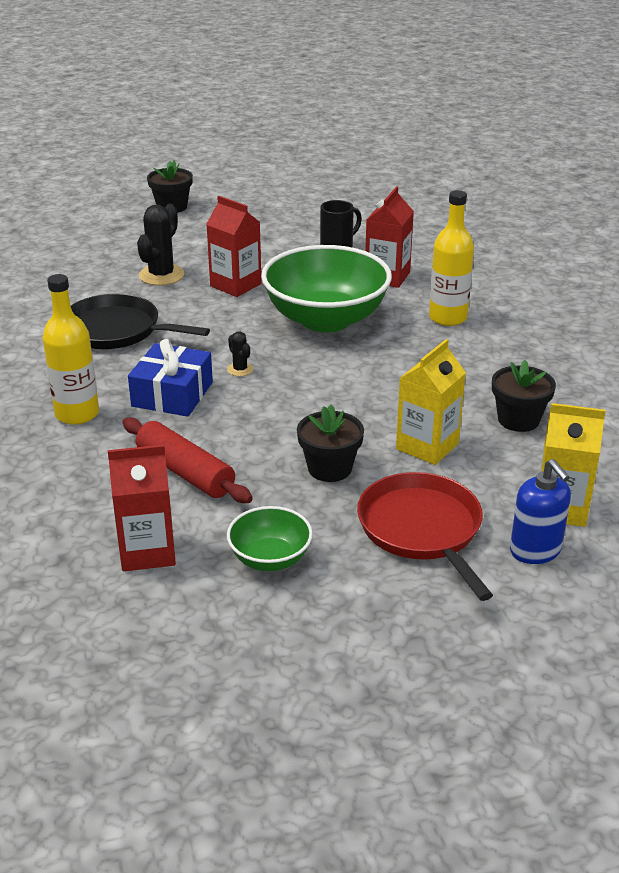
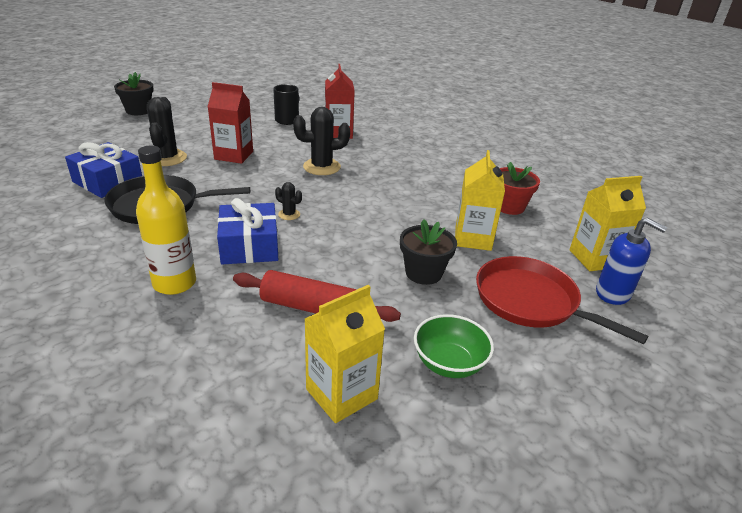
camera: 30 degrees left, 0 degrees up
red carton [108,445,176,571] -> yellow carton [305,285,385,423]
green bowl [261,245,392,332] -> black cactus [293,107,350,175]
yellow bottle [429,190,474,326] -> none
black flower pot [492,360,556,432] -> red flower pot [500,162,540,215]
none -> blue gift [65,142,142,198]

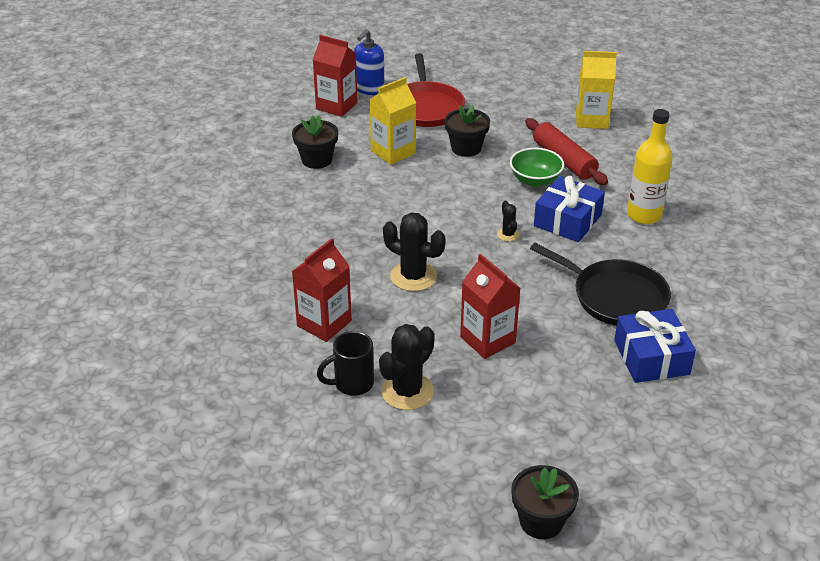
camera: 135 degrees left, 5 degrees up
black cactus [147,97,187,166] -> black cactus moved to [379,324,435,410]
green bowl [414,314,494,378] -> green bowl moved to [510,148,564,187]
red flower pot [500,162,540,215] -> black flower pot [292,115,338,169]
yellow carton [570,176,646,271] -> red carton [313,35,358,117]
blue soap dispenser [596,218,667,305] -> blue soap dispenser turned 135 degrees counterclockwise [354,29,384,95]

